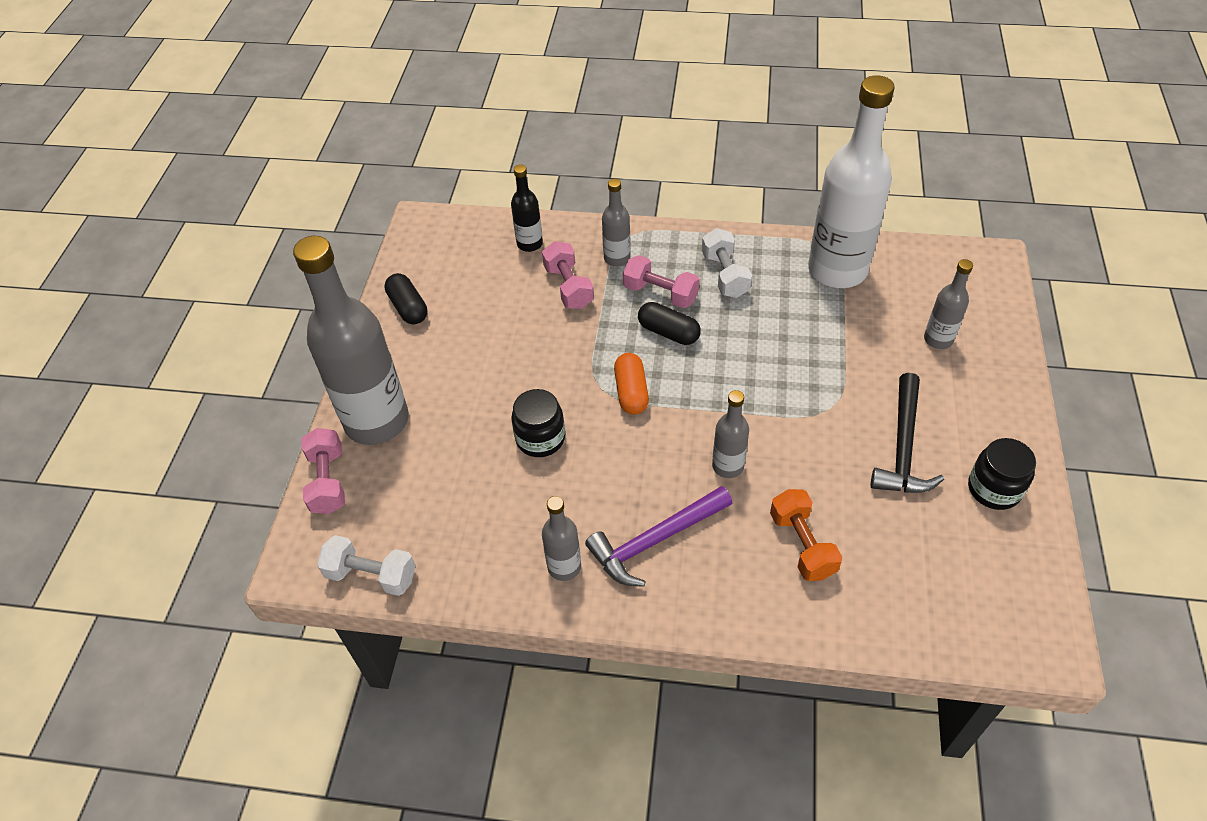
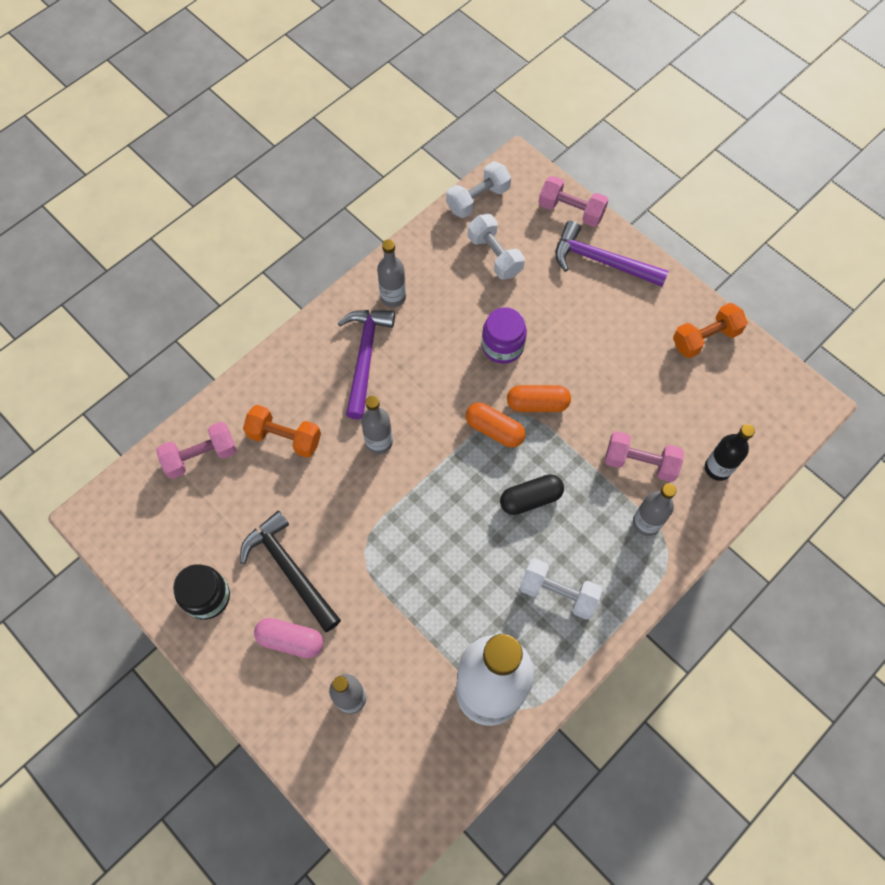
camera: 125 degrees right, 15 degrees up
grey bottle [293,236,409,445] -> purple hammer [555,221,669,287]
black capsule [384,273,427,324] -> orange dumbbell [673,303,748,358]
black jar [511,389,565,457] -> purple jar [482,307,527,364]
pink dumbbell [623,255,699,308] -> pink dumbbell moved to [156,422,237,479]
none -> pink capsule [254,618,323,658]
none -> white dumbbell [468,214,525,280]
none -> orange capsule [507,385,571,412]

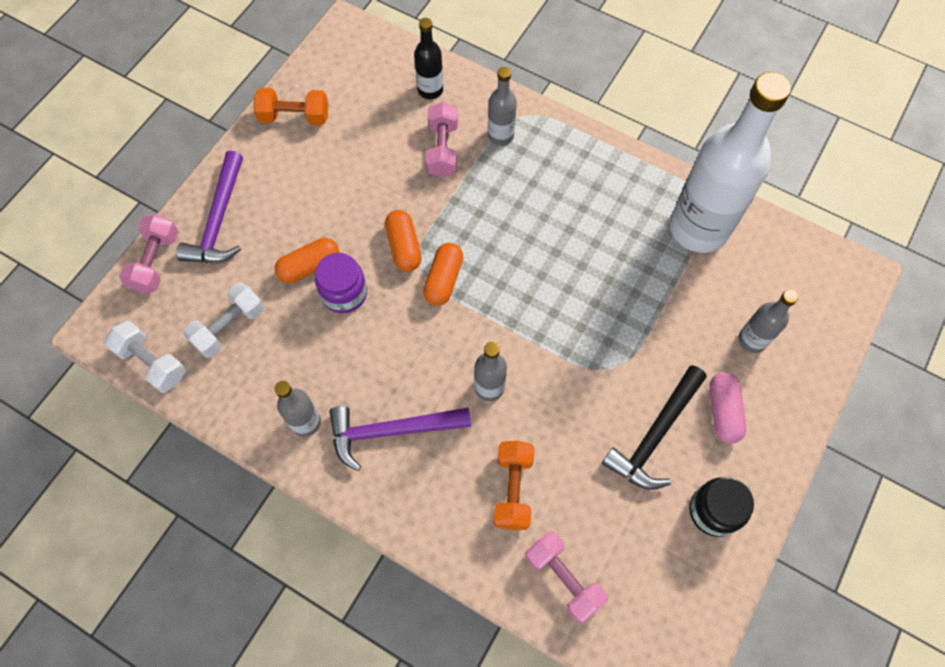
camera: 105 degrees left, 0 degrees up
black capsule [500,474,564,515] -> none
white dumbbell [520,558,602,619] -> none
orange dumbbell [673,303,748,358] -> orange dumbbell turned 45 degrees counterclockwise [254,88,328,125]
none -> orange capsule [275,238,339,283]

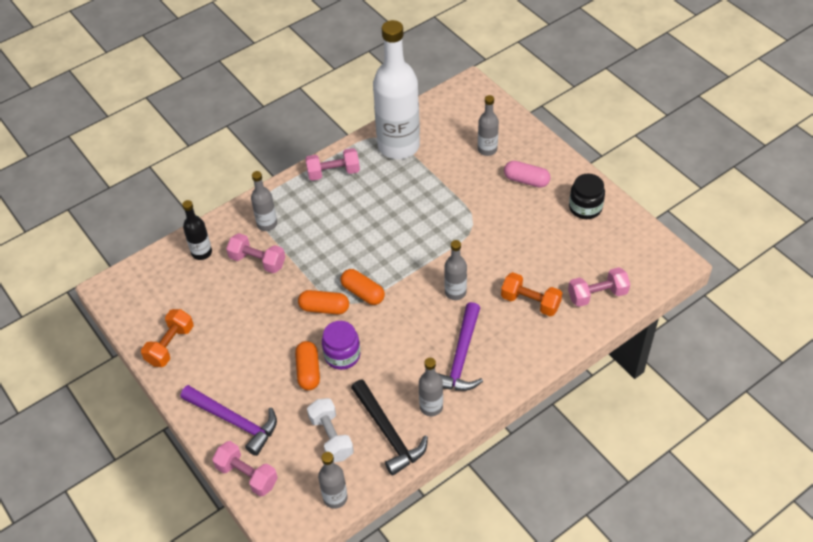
camera: 65 degrees left, 15 degrees down
white dumbbell [105,321,186,393] -> grey bottle [318,452,348,509]
black hammer [602,365,707,490] -> black hammer moved to [351,379,428,476]
none -> pink dumbbell [305,148,360,181]

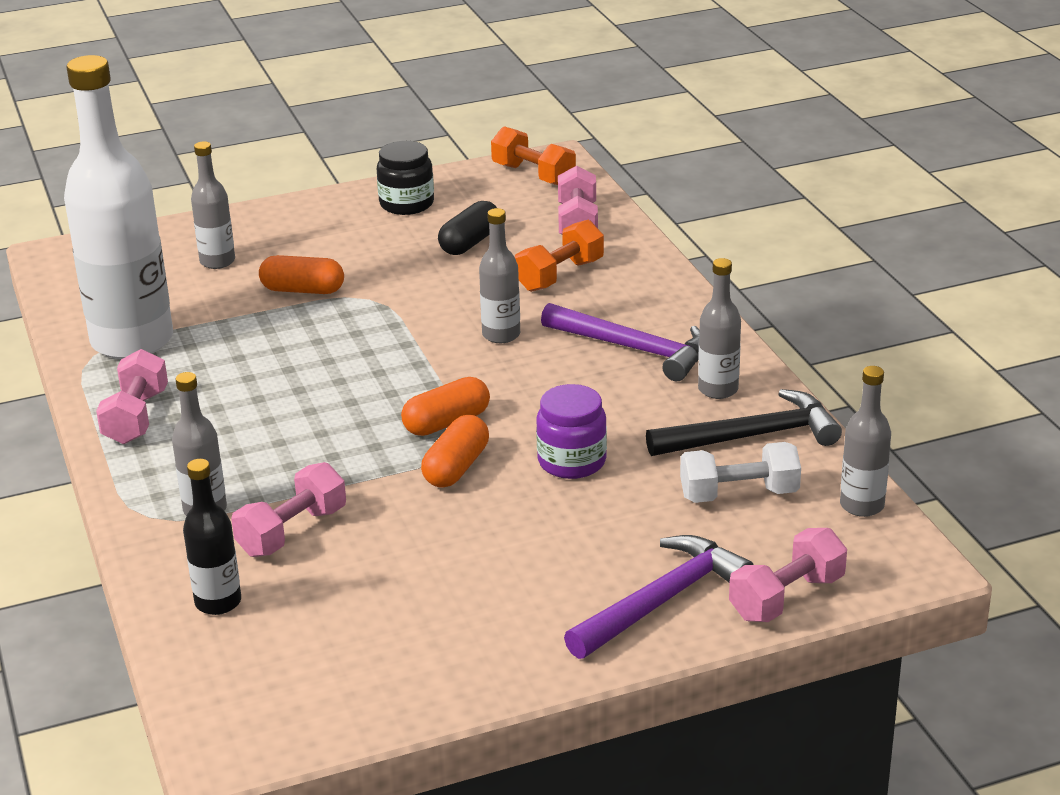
camera: 75 degrees left, 20 degrees down
orange dumbbell [141,309,193,367] -> orange dumbbell moved to [491,126,576,185]
orange capsule [295,341,320,390] -> orange capsule moved to [259,255,344,294]
pink capsule [504,161,550,188] -> none
none -> black capsule [438,201,497,255]

